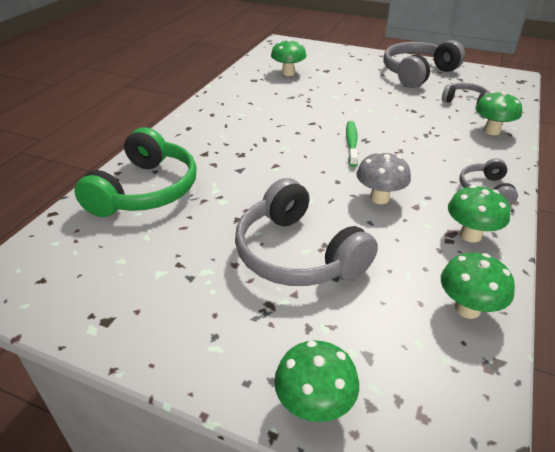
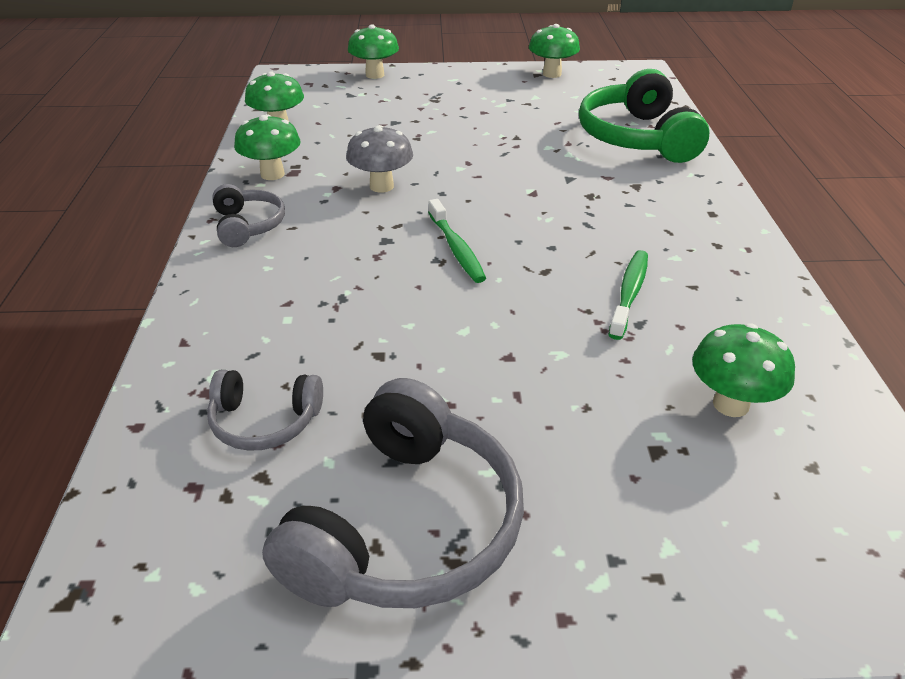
camera: 155 degrees right, 0 degrees up
grey headphones [235,178,378,286] -> none
green mushroom [475,91,522,135] -> green mushroom moved to [529,24,580,78]
none -> green toothbrush [608,250,648,340]

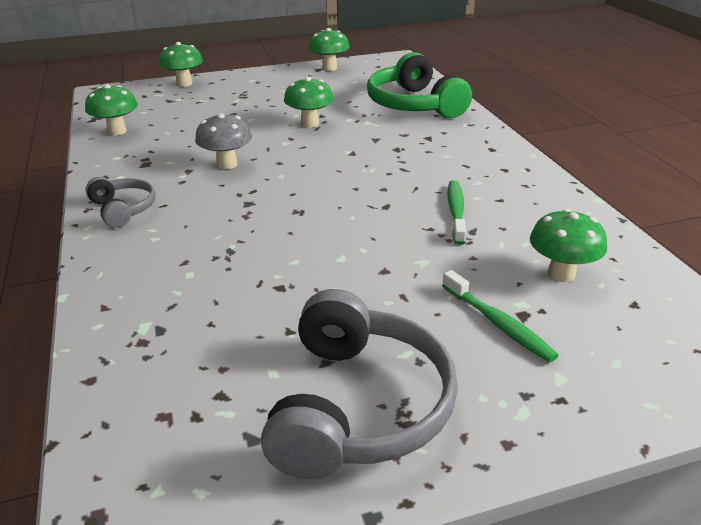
camera: 15 degrees left, 5 degrees down
grey headphones [207,369,323,451] -> none
green mushroom [234,114,301,180] -> green mushroom moved to [284,77,334,128]
green toothbrush [428,199,486,283] -> green toothbrush moved to [442,270,559,362]

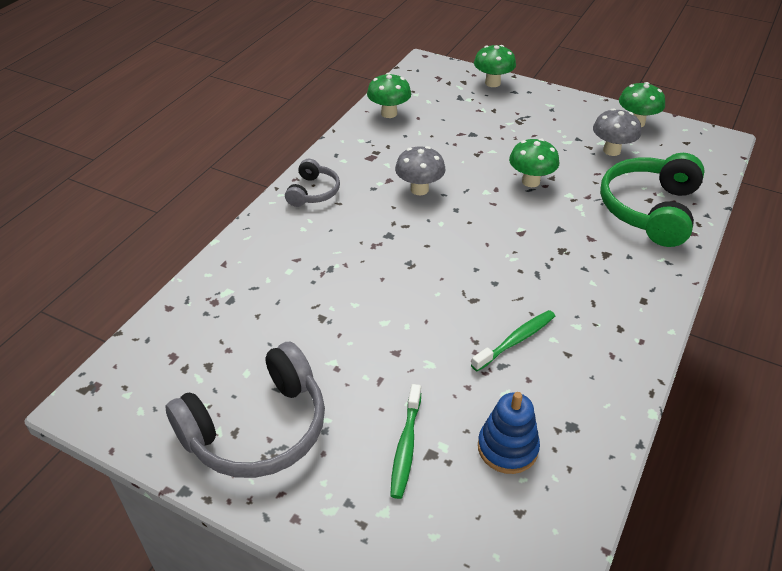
camera: 45 degrees right, 10 degrees up
green mushroom [530,209,607,282] -> blue stacking toy [478,392,540,474]
none -> grey mushroom [593,108,641,156]

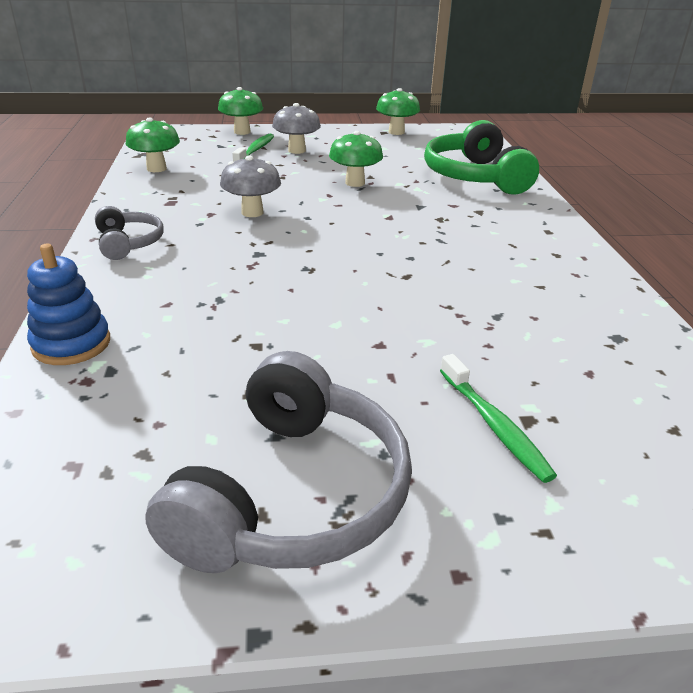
camera: 35 degrees left, 10 degrees down
green toothbrush [471,310,555,372] -> green toothbrush moved to [232,134,274,161]
blue stacking toy [478,392,540,474] -> blue stacking toy moved to [27,244,110,365]
grey mushroom [593,108,641,156] -> grey mushroom moved to [272,103,321,154]

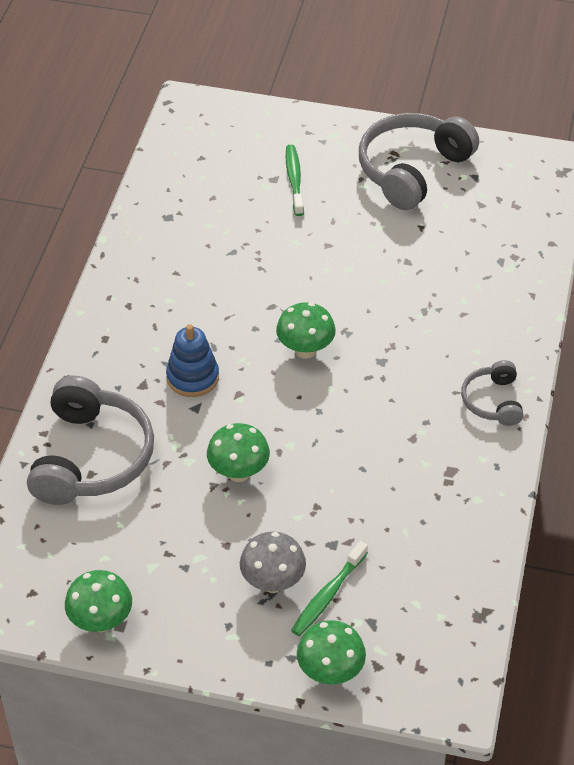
camera: 160 degrees left, 15 degrees up
blue stacking toy [27,244,110,365] -> blue stacking toy moved to [166,324,219,397]
green mushroom [126,118,180,172] -> green mushroom moved to [276,302,336,359]
grey mushroom [220,156,281,217] -> none
green headphones [424,120,539,195] -> grey headphones [27,376,154,505]

